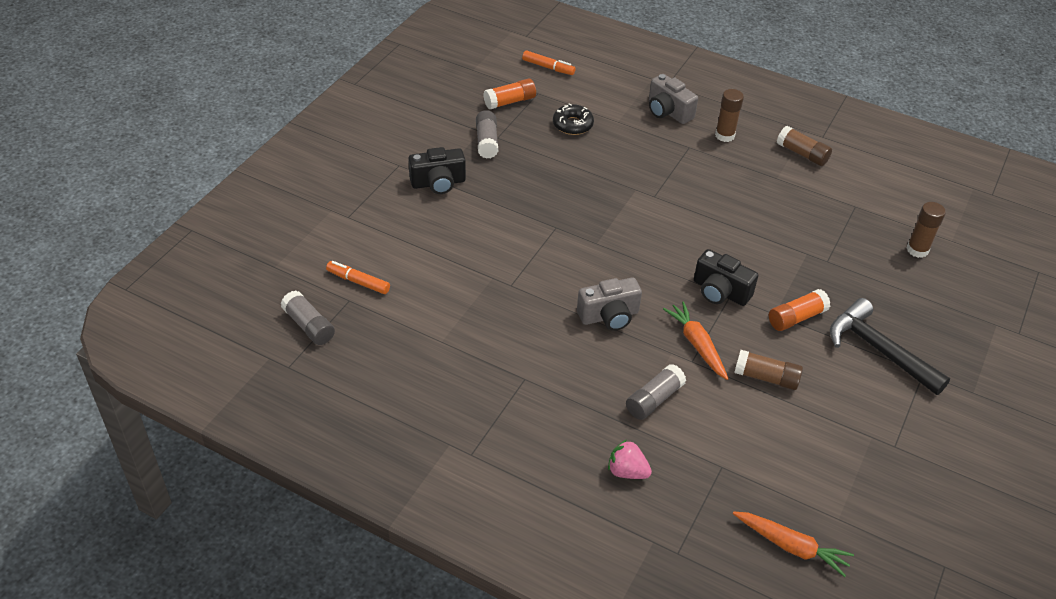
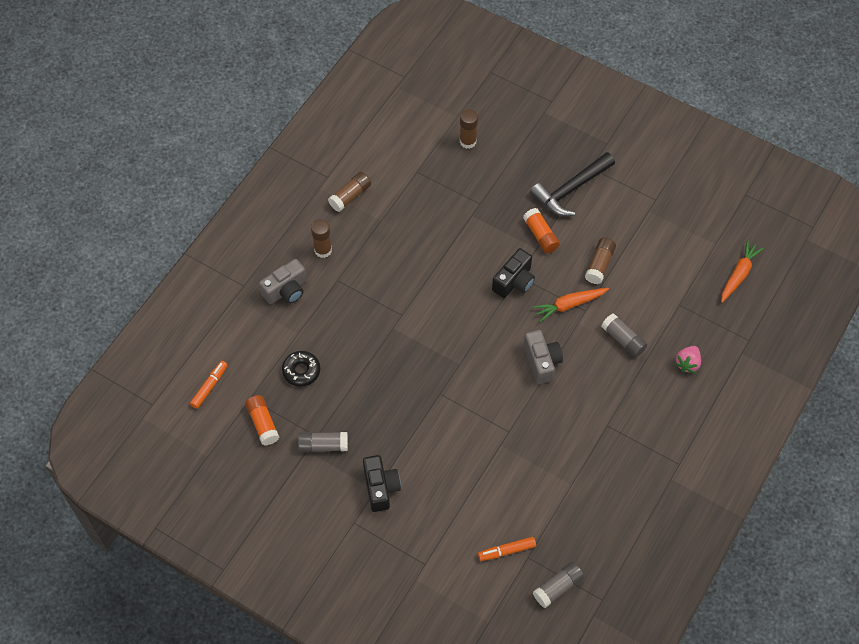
camera: 85 degrees left, 15 degrees up
orange marker [326,261,390,294] -> orange marker turned 45 degrees clockwise [478,537,536,561]

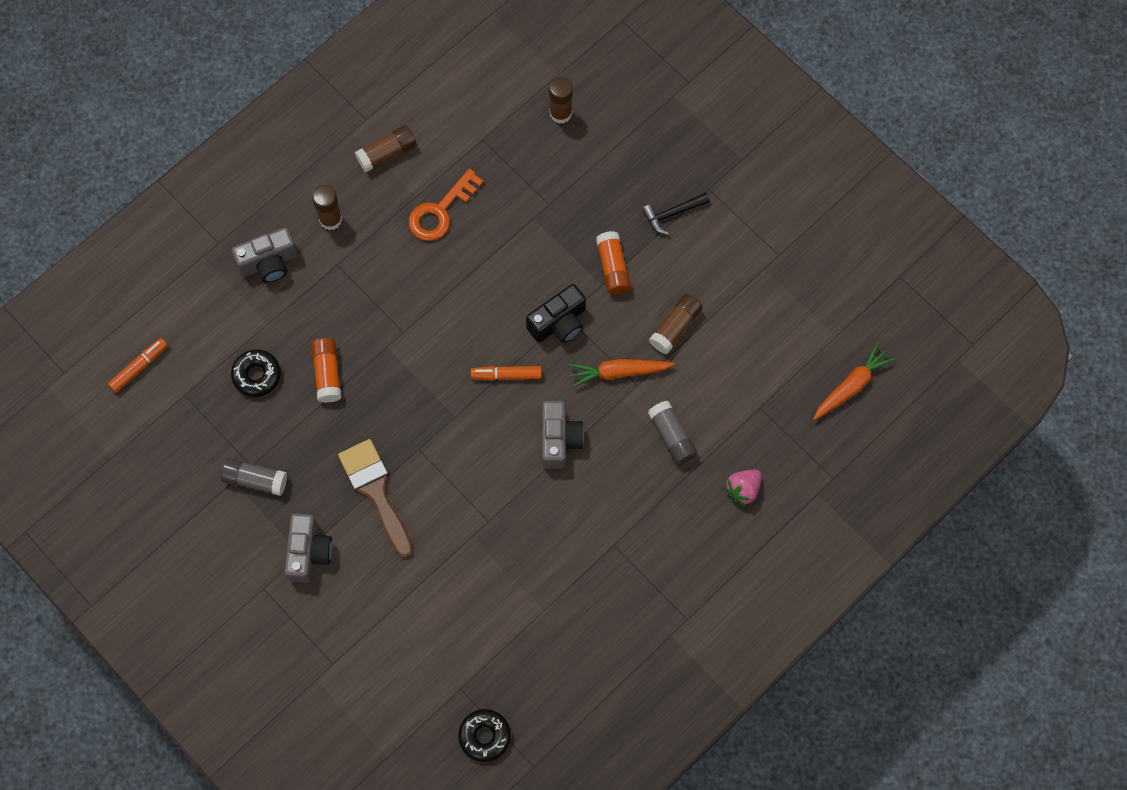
camera: 15 degrees right, 10 degrees up
orange glue stick [245,395,280,445] -> orange glue stick moved to [311,338,342,403]
black camera [363,455,401,512] -> grey camera [284,513,333,583]
orange marker [478,537,536,561] -> orange marker moved to [471,366,542,380]
black hammer [530,152,615,216] -> black hammer [642,193,710,235], size x0.55
grey glue stick [533,562,584,608] -> black donut [458,709,511,762]
none -> brown brush [338,439,413,558]
none -> orange key [409,169,483,241]

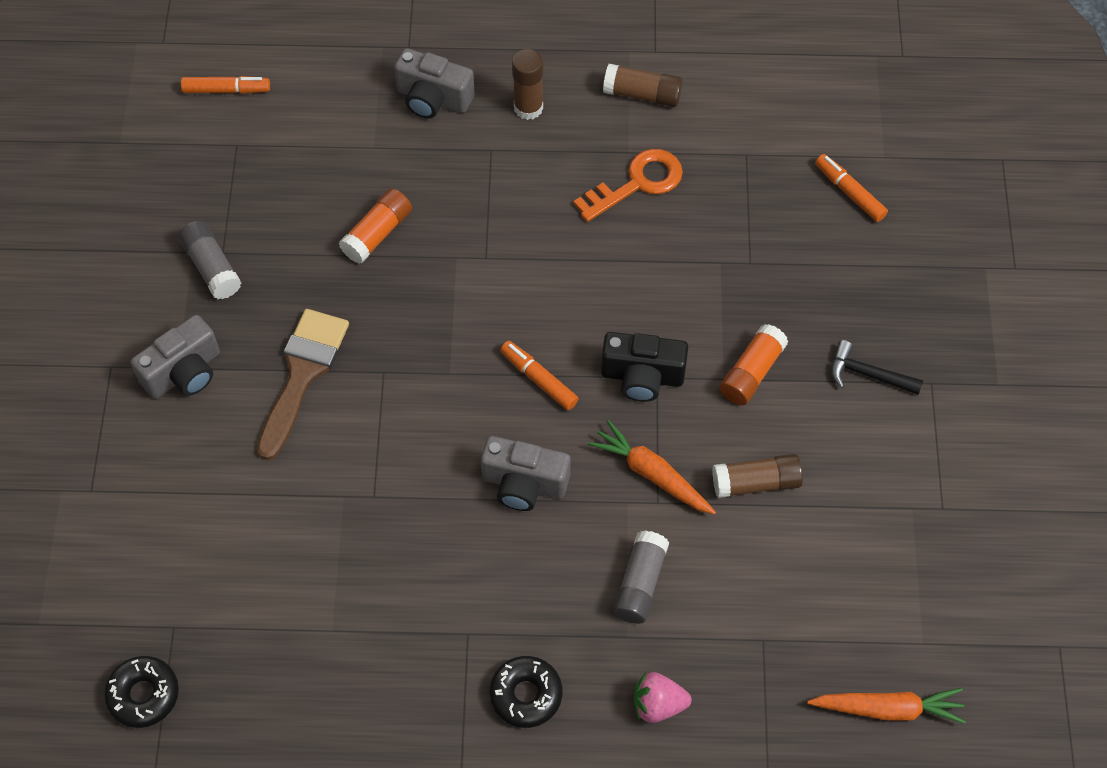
camera: 45 degrees right, 10 degrees down
black donut [231,349,281,397] -> black donut moved to [489,656,562,728]
orange key [409,169,483,241] -> orange key turned 150 degrees clockwise [573,149,683,222]
grey camera [542,401,584,469] -> grey camera turned 60 degrees clockwise [481,436,570,511]
brown glue stick [549,77,573,124] -> orange marker [815,154,888,222]

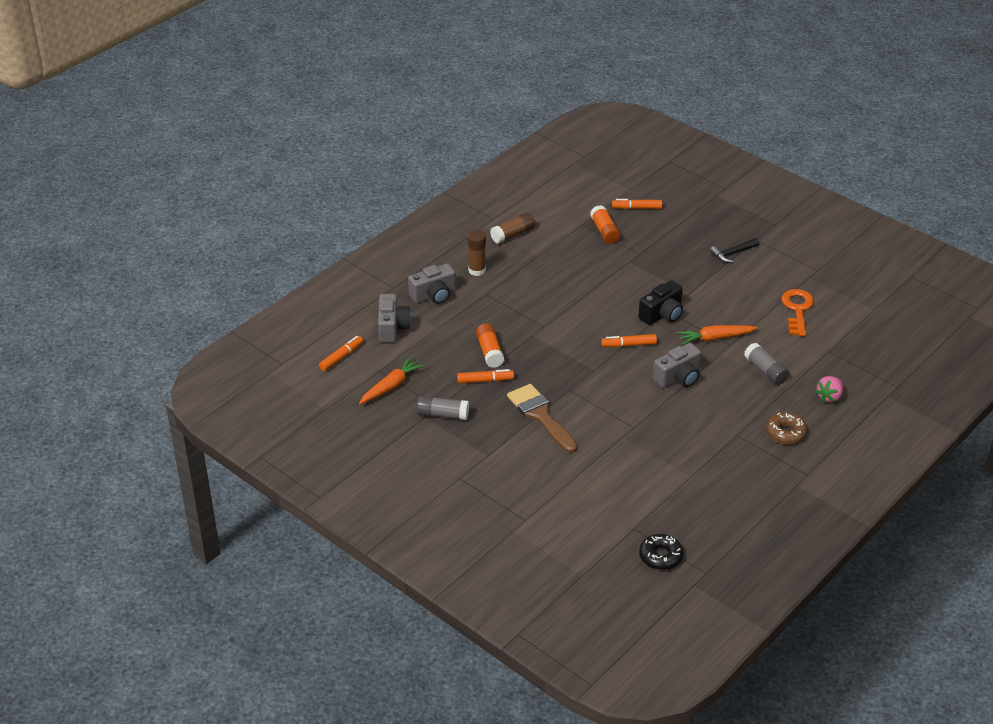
camera: 50 degrees left, 20 degrees down
grey camera [130,315,220,399] -> grey camera moved to [378,294,411,343]
black donut [489,656,562,728] -> brown donut [766,412,807,444]
orange key [573,149,683,222] -> orange key moved to [781,289,814,336]
brown glue stick [712,454,803,498] -> none
orange glue stick [720,324,789,405] -> orange glue stick moved to [590,205,621,244]
orange carrot [807,688,966,724] -> orange carrot moved to [359,357,425,404]
none -> orange marker [457,369,514,383]

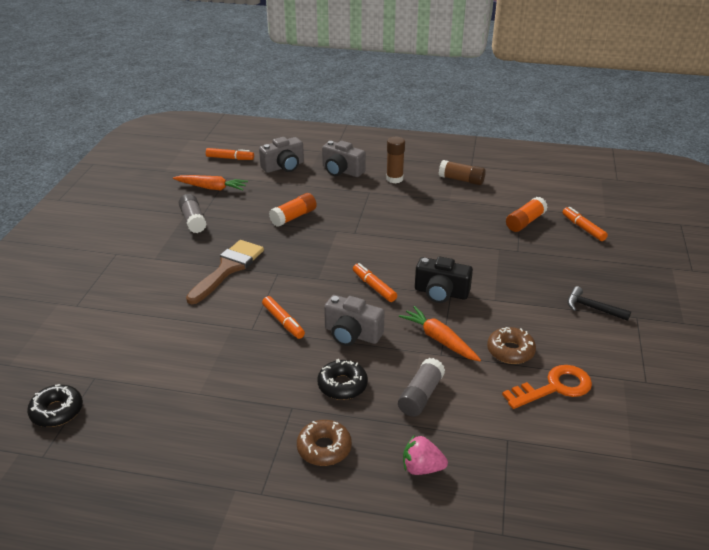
camera: 60 degrees right, 5 degrees down
orange marker [457,369,514,383] -> orange marker moved to [262,296,305,339]
none -> black donut [317,359,368,400]
none -> brown donut [487,327,536,364]

